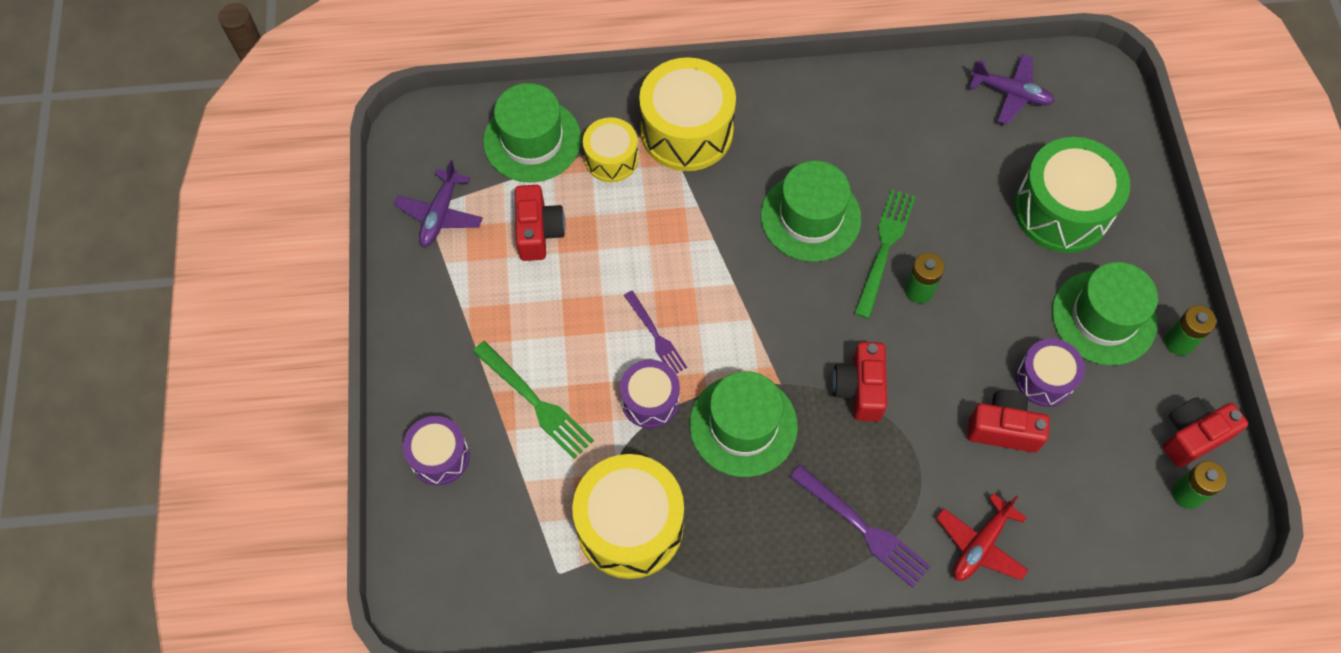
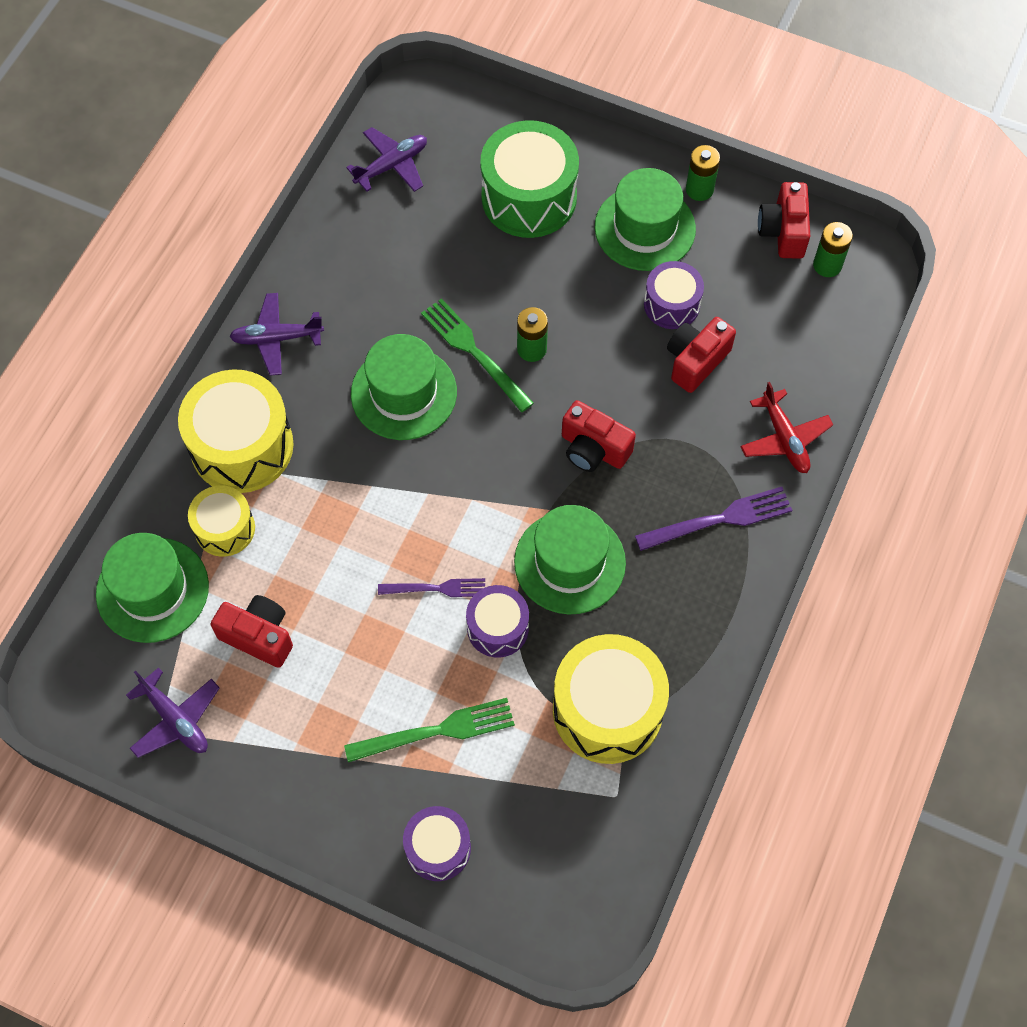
camera: 60 degrees left, 0 degrees up
none -> purple plane [229,293,324,376]

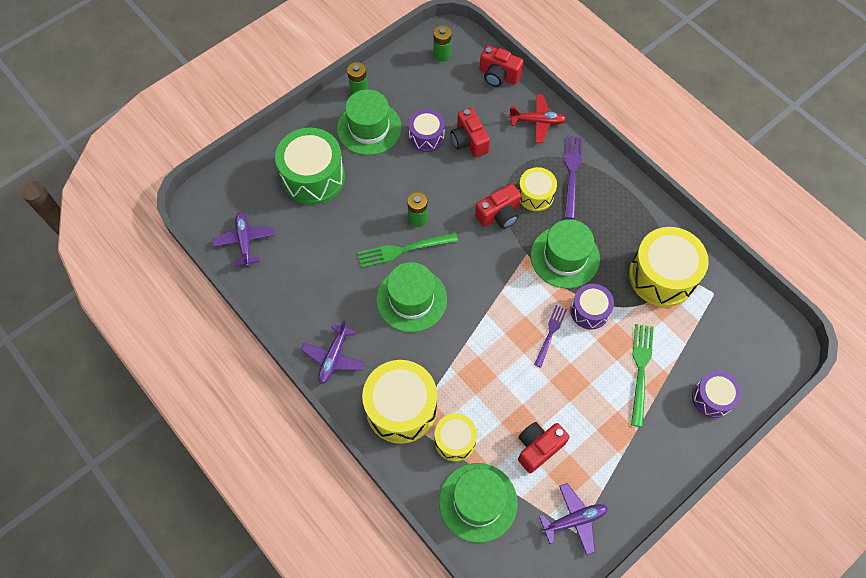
camera: 65 degrees left, 0 degrees up
red camera [758,182,810,259] -> red camera moved to [480,45,524,87]
none -> yellow drum [518,167,557,211]

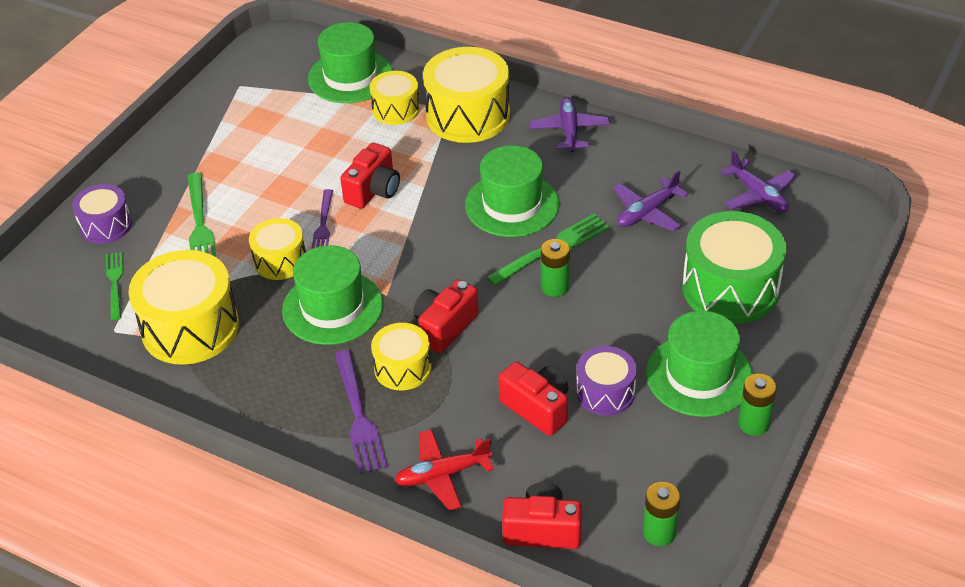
camera: 160 degrees right, 20 degrees down
red camera [518,422,570,473] -> red camera moved to [340,143,400,209]
purple plane [539,483,608,555] -> purple plane moved to [613,170,689,231]
purple drum [570,284,614,330] -> yellow drum [249,218,306,280]
none -> green fork [106,252,123,320]

